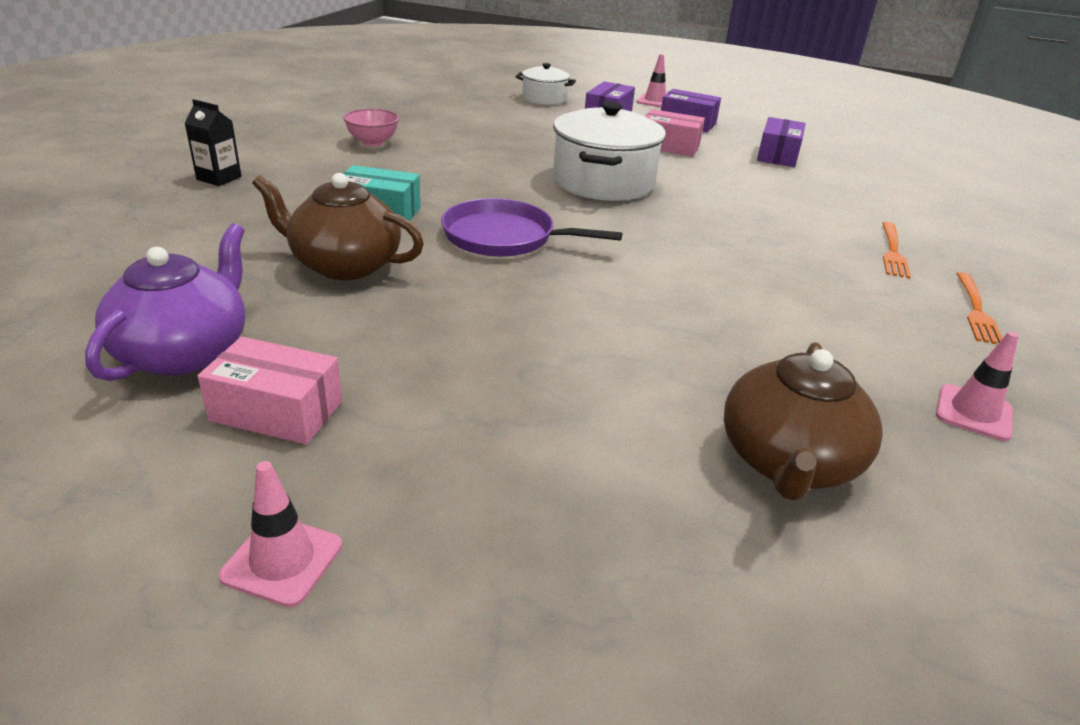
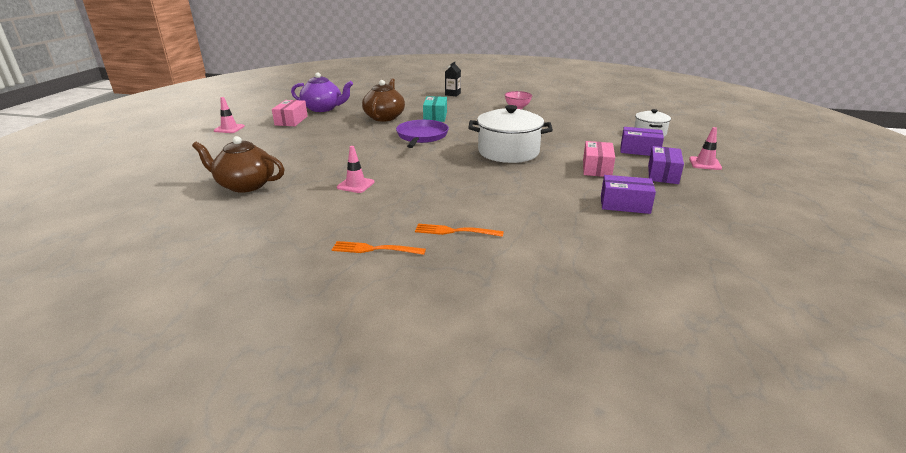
camera: 85 degrees right, 5 degrees down
pink traffic cone [936,331,1019,441] -> pink traffic cone moved to [337,146,375,193]

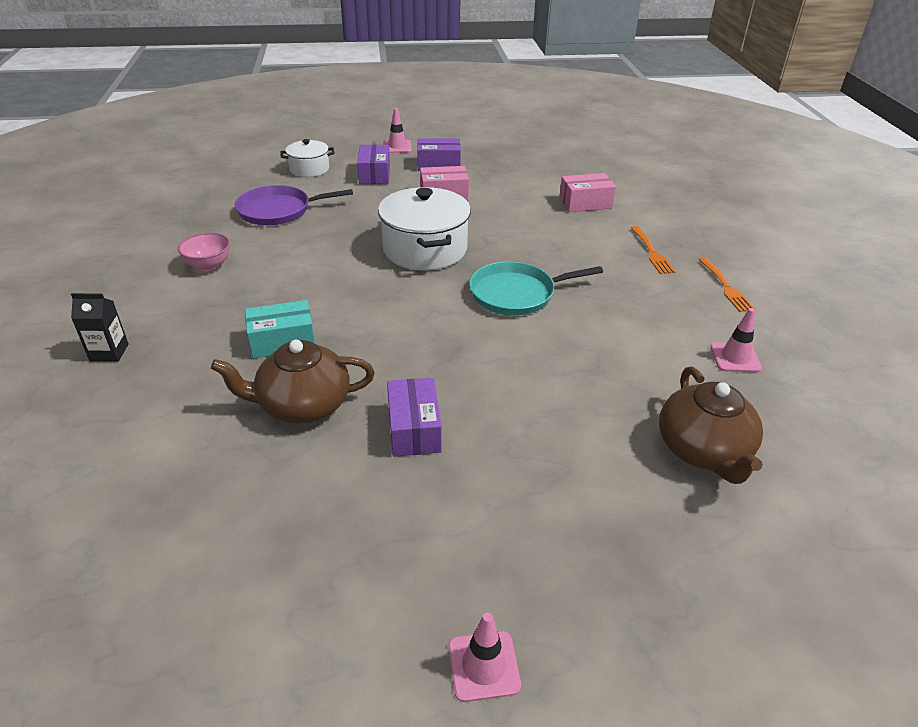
camera: 110 degrees left, 10 degrees up
pink box [272,100,308,126] -> pink box moved to [559,173,616,212]
purple teapot [291,72,353,112] -> none
pink traffic cone [337,146,375,193] -> pink traffic cone moved to [710,308,762,372]
purple pan [396,120,449,148] -> purple pan moved to [235,185,353,225]
purple box [601,175,656,214] -> purple box moved to [387,378,442,457]
none -> turquoise pan [469,262,603,315]

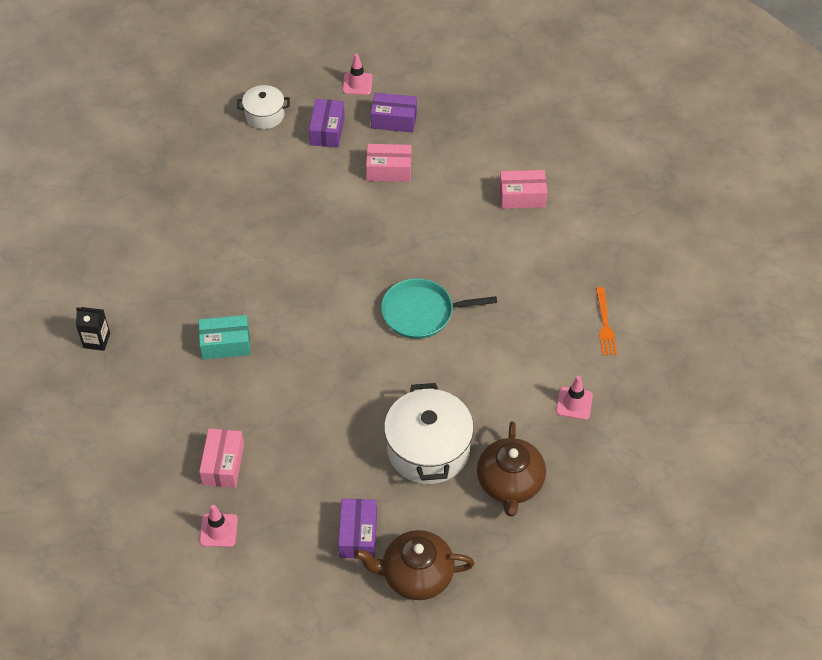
camera: 10 degrees right, 15 degrees up
pink bowl [178,232,230,271] -> none
brown teapot [211,340,375,423] -> brown teapot moved to [354,530,475,600]
purple pan [235,185,353,225] -> none
white pot [378,187,471,271] -> white pot moved to [384,383,474,484]
purple box [387,378,442,457] -> purple box moved to [338,499,377,559]
pink traffic cone [449,613,521,702] -> pink traffic cone moved to [199,505,238,547]
orange fork [631,226,676,274] -> none
none -> pink box [199,428,244,488]

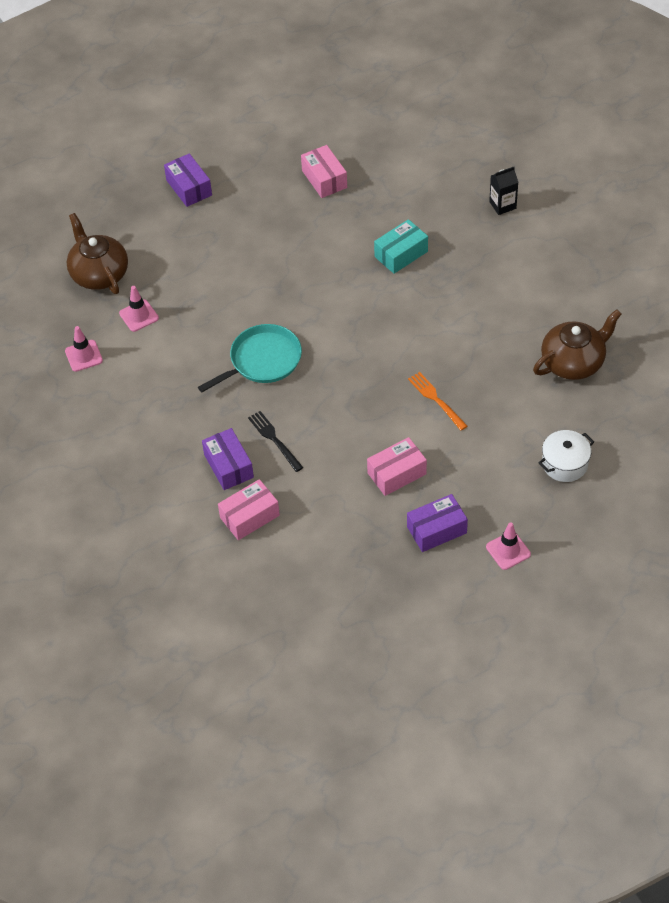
camera: 150 degrees right, 0 degrees up
pink traffic cone [199,505,238,547] -> pink traffic cone moved to [119,286,159,332]
purple box [309,99,345,148] -> purple box moved to [202,428,254,490]
brown teapot [354,530,475,600] -> brown teapot moved to [533,309,621,380]
white pot [384,383,474,484] -> none
orange fork [596,287,617,356] -> orange fork moved to [408,372,467,431]
none -> black fork [248,411,303,472]

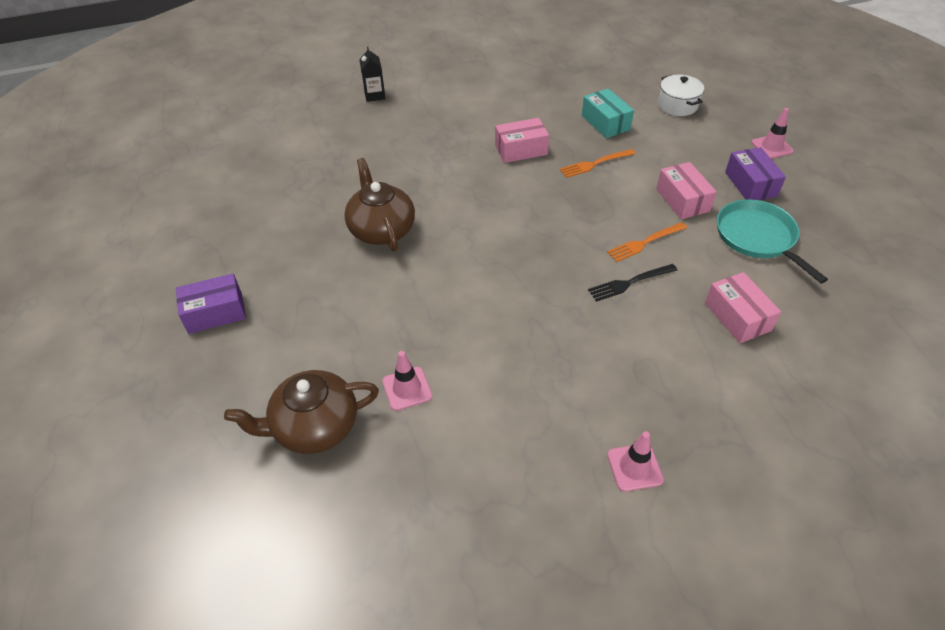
camera: 80 degrees left, 5 degrees down
pink traffic cone [65,326,103,372] -> pink traffic cone moved to [607,431,664,492]
turquoise pan [198,324,302,392] -> turquoise pan moved to [717,199,828,283]
purple box [202,428,254,490] -> none
pink box [301,145,347,198] -> pink box moved to [495,118,549,163]
turquoise box [374,219,428,274] -> turquoise box moved to [582,88,634,138]
brown teapot [533,309,621,380] -> brown teapot moved to [344,158,415,251]
none -> orange fork [607,222,687,262]

